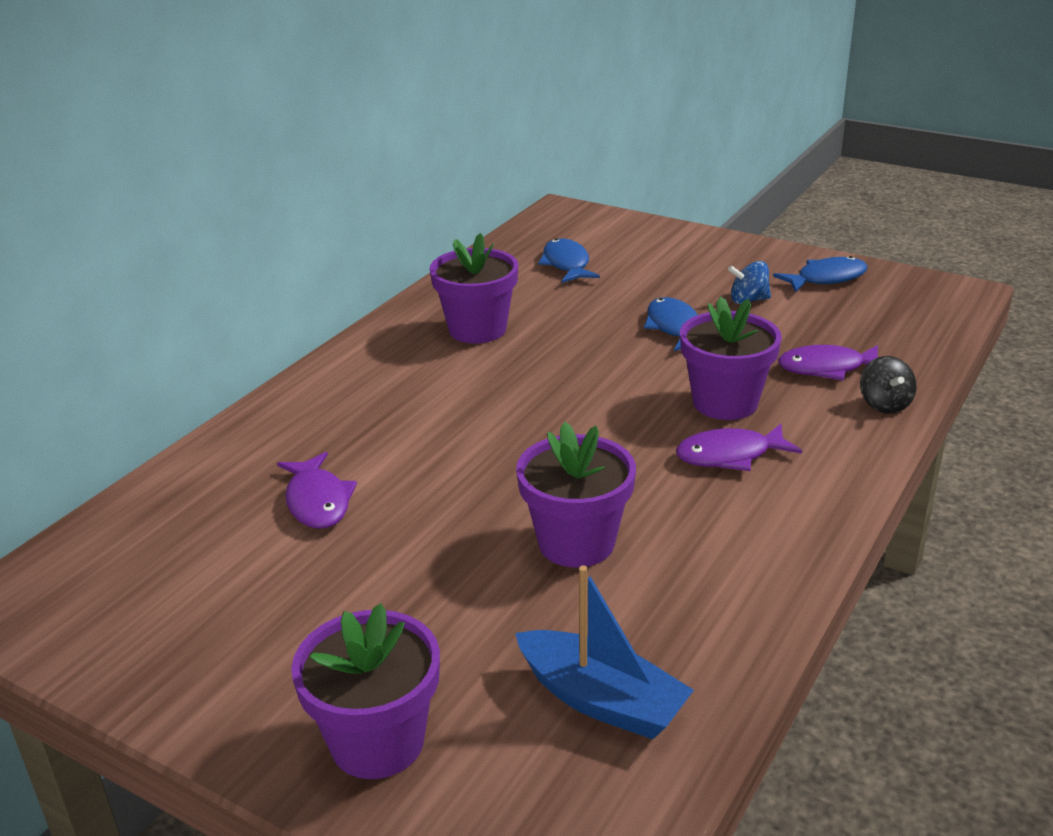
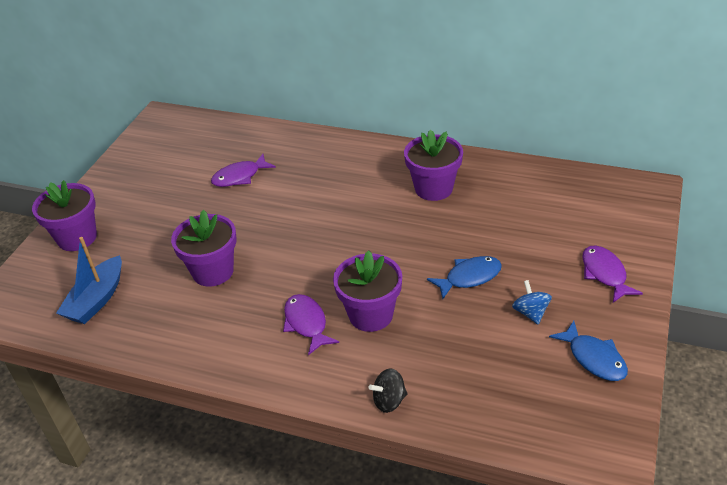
camera: 80 degrees right, 10 degrees up
blue fish [538,238,600,283] -> none
purple fish [778,345,878,381] -> purple fish moved to [582,246,643,303]

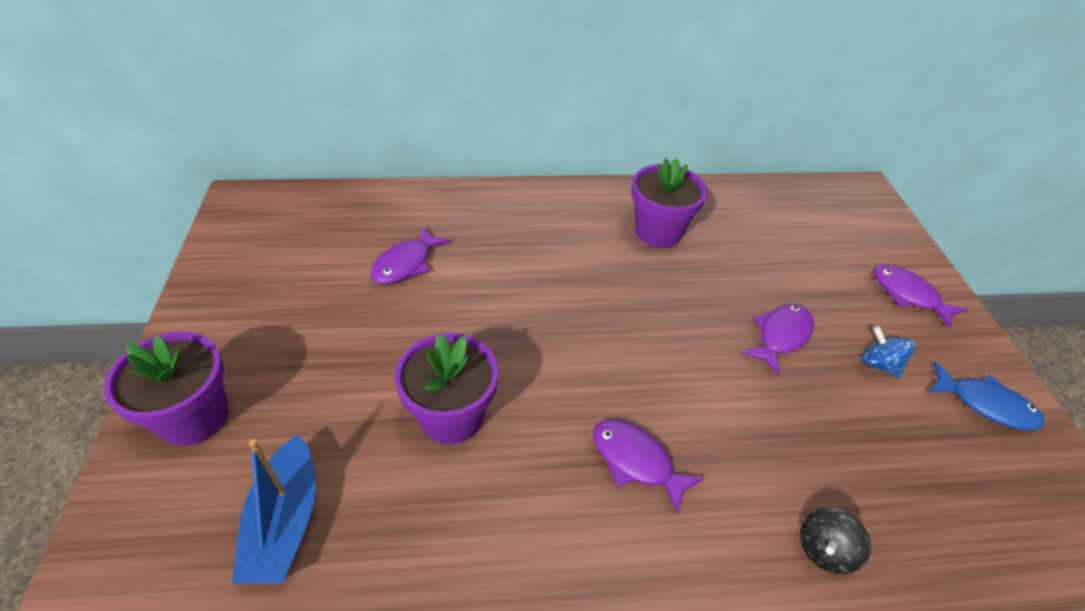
camera: 30 degrees left, 5 degrees up
purple flower pot [333,250,402,332] -> none
blue fish [427,256,502,299] -> purple fish [742,304,814,376]

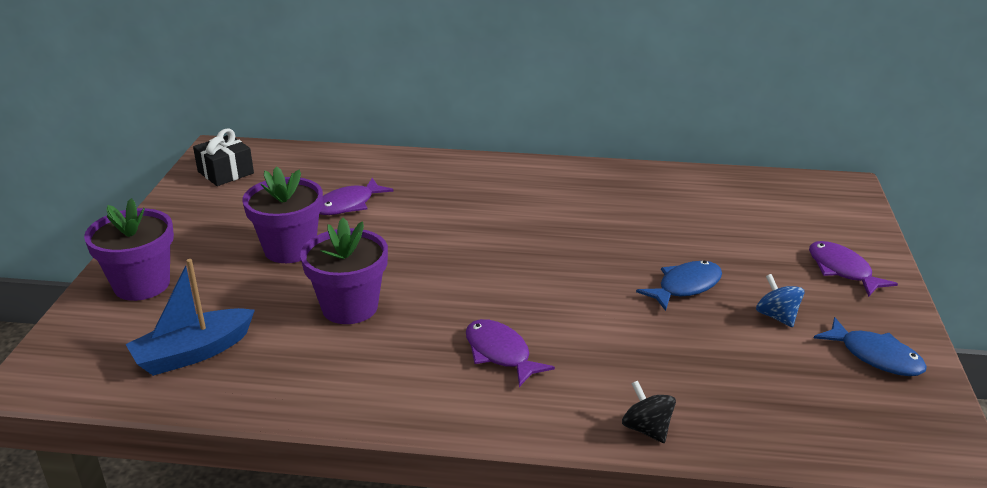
camera: 15 degrees right, 15 degrees down
blue boat [232,435,316,584] -> blue boat turned 45 degrees clockwise [125,259,255,376]
purple flower pot [631,158,708,248] -> purple flower pot moved to [242,166,323,263]
purple fish [742,304,814,376] -> blue fish [636,261,722,311]
black spinning top [800,508,871,574] -> black spinning top turned 90 degrees clockwise [622,381,676,443]
none -> black gift [193,128,254,186]

